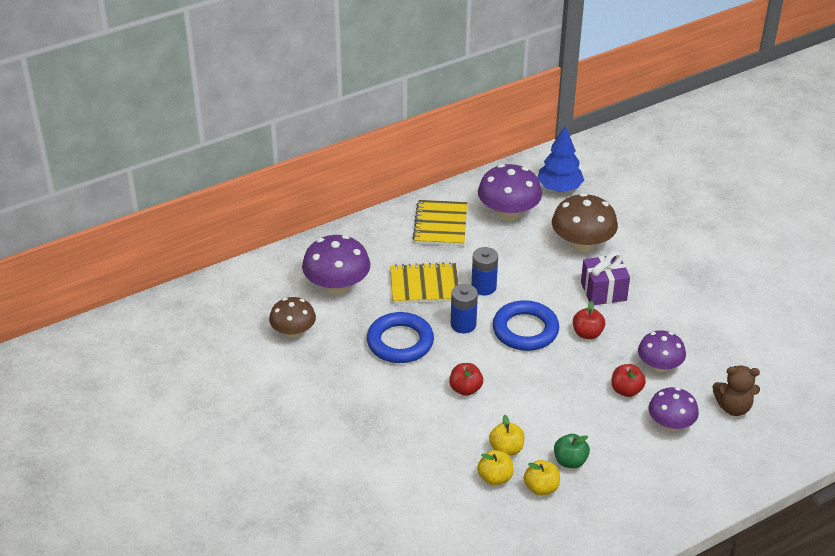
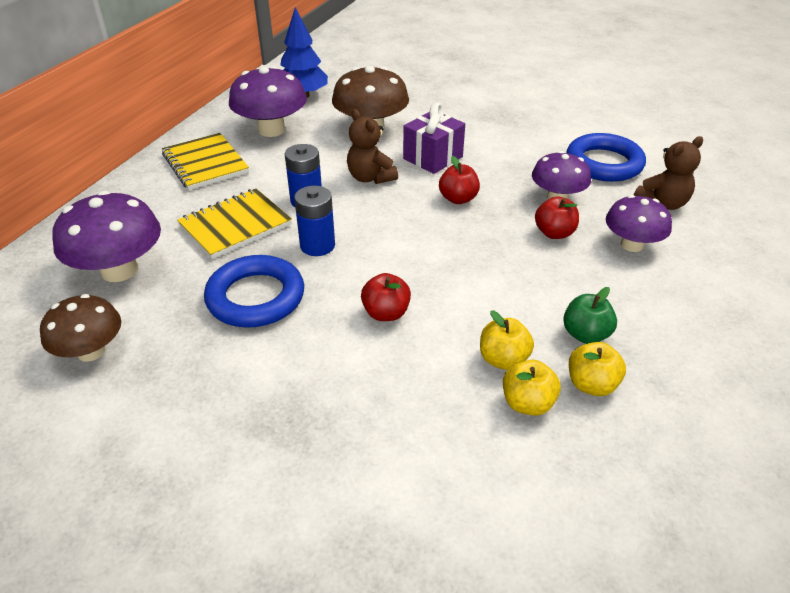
camera: 35 degrees left, 0 degrees up
blue ring [493,300,559,351] -> blue ring moved to [566,133,646,182]
none -> brown teddy bear [347,109,398,184]

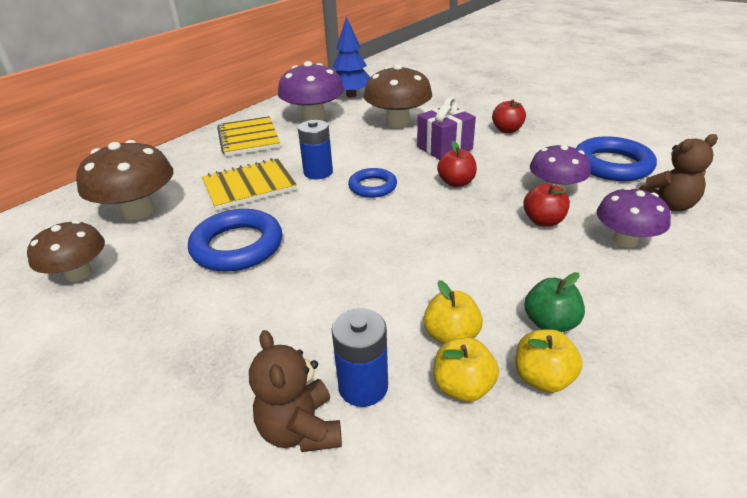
camera: 15 degrees right, 5 degrees down
purple mushroom [52,191,161,282] -> brown mushroom [76,140,174,220]
blue battery [294,186,335,256] -> blue battery moved to [331,308,388,407]
brown teddy bear [347,109,398,184] -> brown teddy bear moved to [249,330,342,452]
red apple [361,273,411,321] -> red apple moved to [492,100,526,133]
none -> blue ring [348,168,397,198]

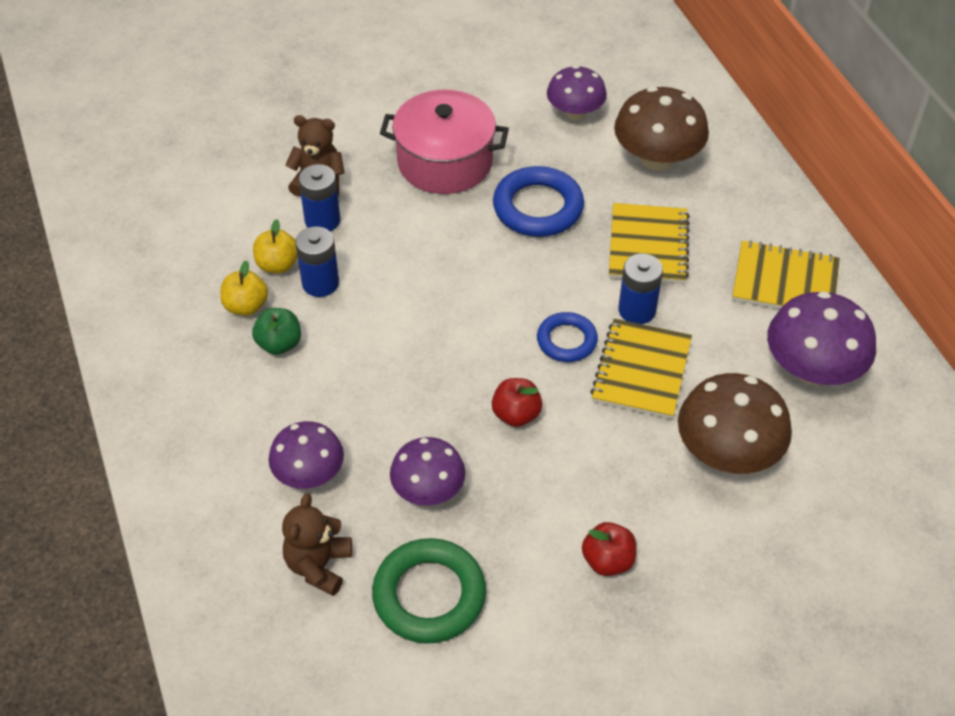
camera: 120 degrees right, 15 degrees up
brown mushroom [27,220,105,282] -> purple mushroom [547,65,607,120]
blue tree [332,16,370,97] -> none
purple gift [417,97,476,160] -> none
yellow apple [424,280,483,344] -> blue battery [295,227,339,297]
red apple [523,184,570,227] -> none
blue ring [576,136,657,181] -> green ring [372,538,486,644]
none -> pink pot [380,90,509,194]
none -> yellow notebook [591,319,692,419]

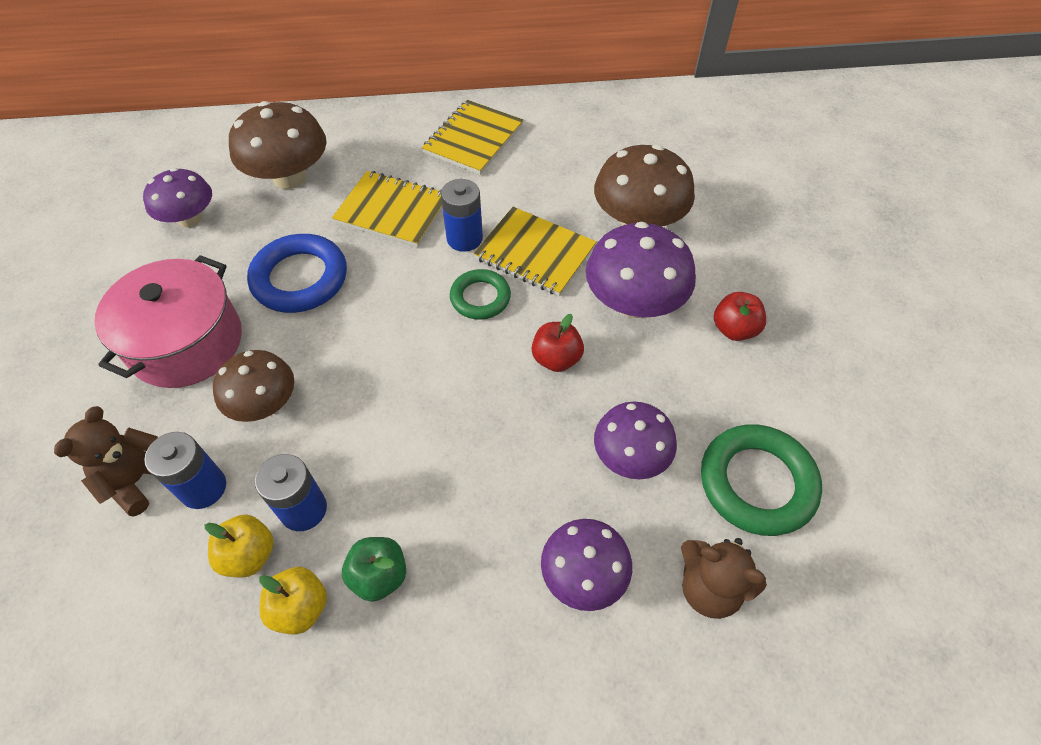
camera: 75 degrees left, 5 degrees up
blue ring [537,312,598,362] -> green ring [450,269,511,320]
purple mushroom [767,291,876,385] -> purple mushroom moved to [586,222,696,318]
none -> brown mushroom [213,350,294,422]

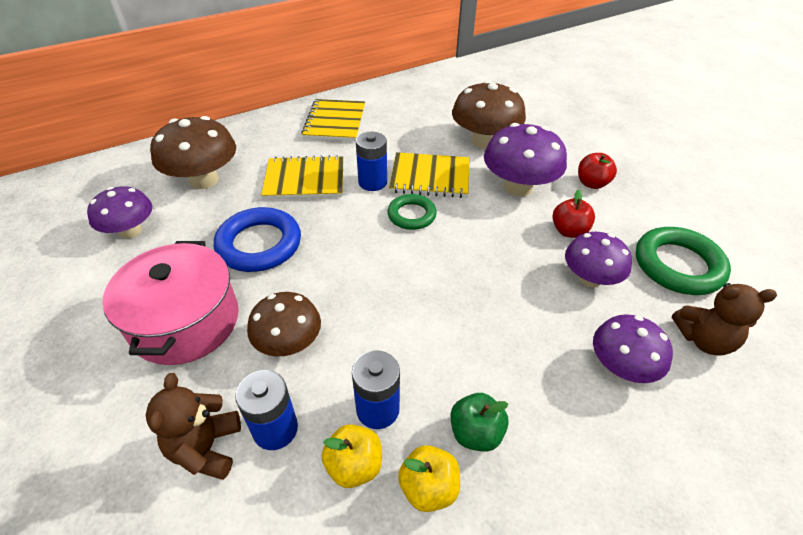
camera: 25 degrees left, 10 degrees down
red apple [532,314,584,372] -> red apple moved to [553,190,595,238]

